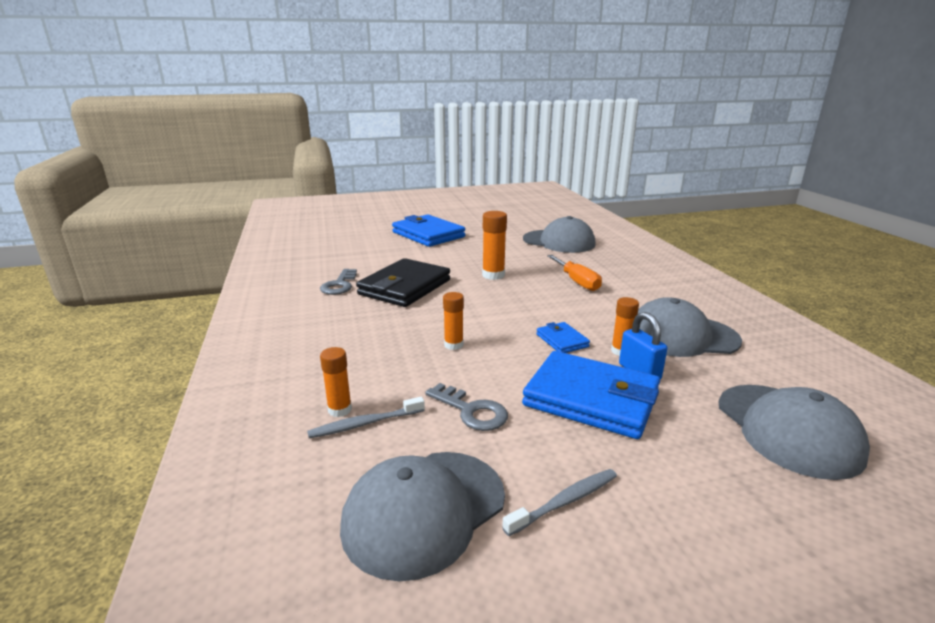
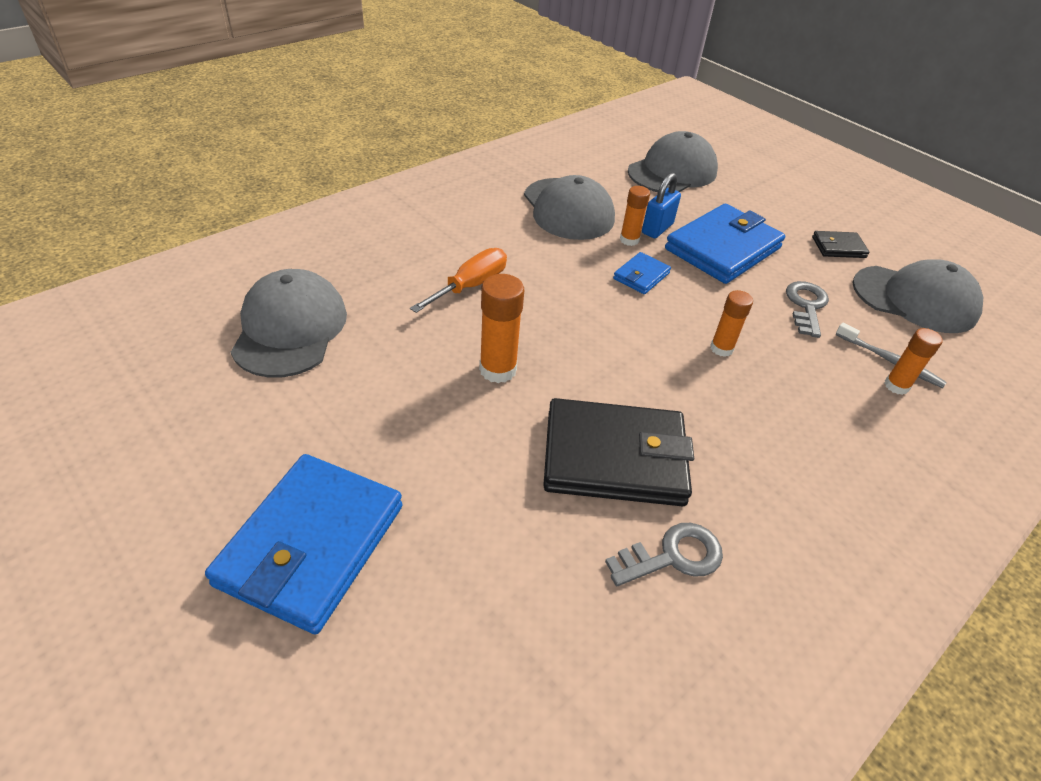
camera: 120 degrees left, 20 degrees up
grey toothbrush [502,469,617,536] -> black wallet [812,231,870,258]
blue wallet [522,351,660,439] -> blue wallet turned 45 degrees clockwise [665,203,785,284]

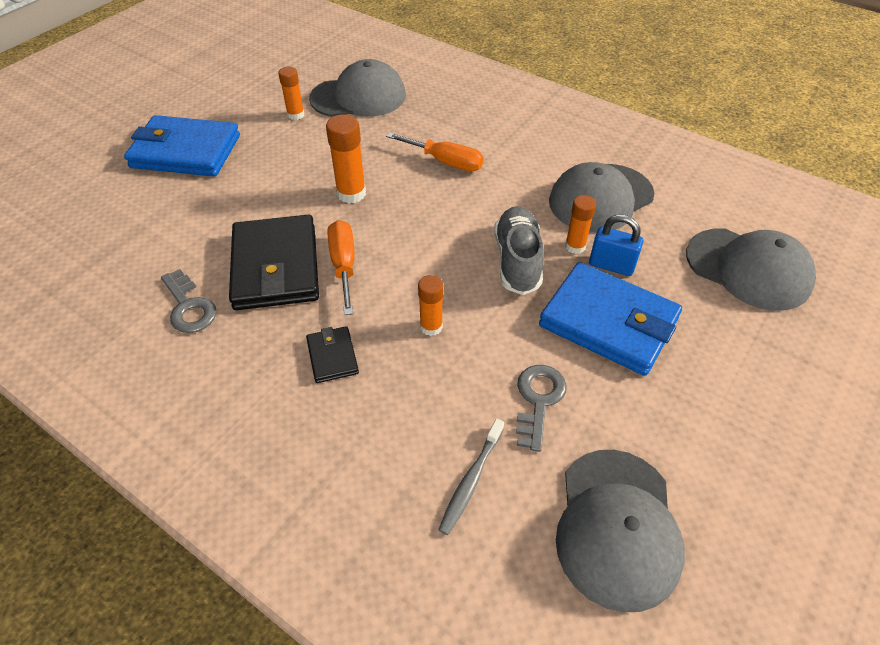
camera: 80 degrees right, 5 degrees up
blue wallet [613,252,671,294] -> grey shoe [494,206,544,295]
grey key [786,281,829,338] -> grey key turned 75 degrees counterclockwise [516,365,567,452]
black wallet [812,231,870,258] -> black wallet moved to [306,326,359,383]
orange glue stick [884,328,943,395] -> orange glue stick moved to [278,67,304,120]
none -> orange screwdriver [328,220,355,315]

